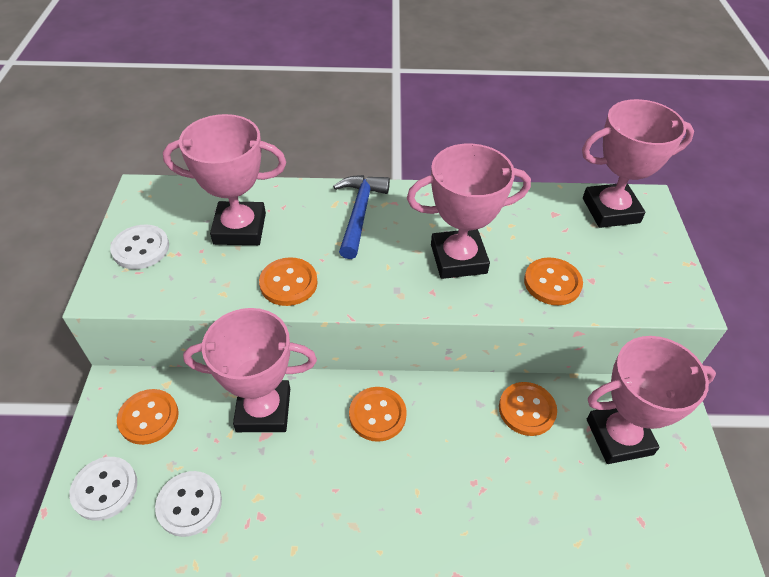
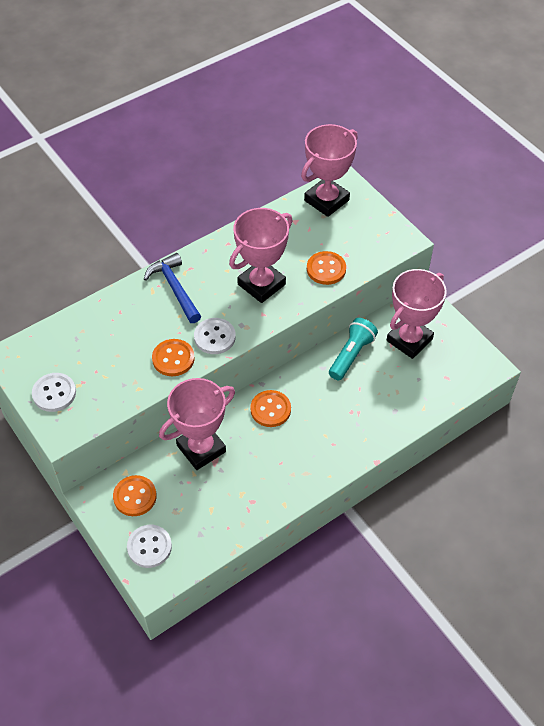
camera: 35 degrees left, 5 degrees up
white button [155,471,222,537] -> white button moved to [194,318,236,354]
pink trophy [163,114,286,245] -> none
orange button [499,382,557,436] -> turquoise flashlight [329,318,378,380]

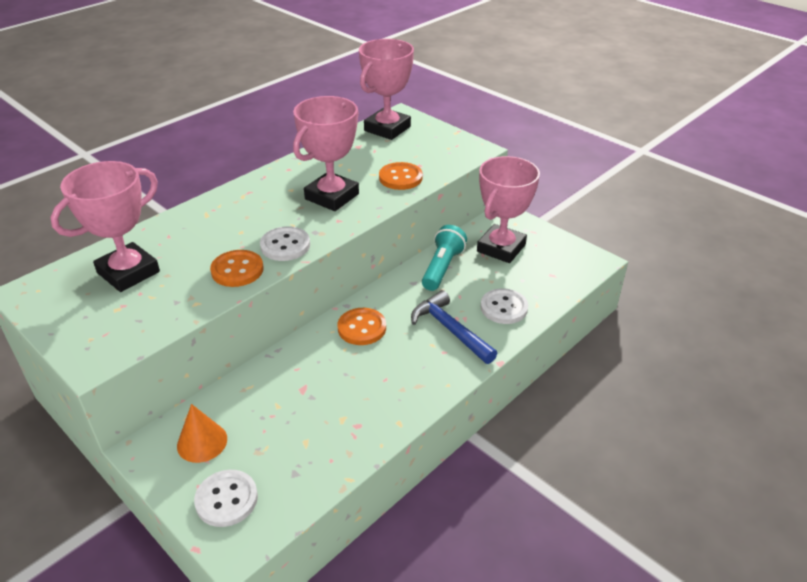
camera: 10 degrees left, 15 degrees down
white button [32,373,76,412] -> white button moved to [480,288,528,324]
orange button [113,475,157,516] -> orange cone [177,404,227,463]
blue hammer [144,253,201,323] -> blue hammer moved to [411,290,498,364]
pink trophy [159,378,235,470] -> pink trophy moved to [50,161,160,292]

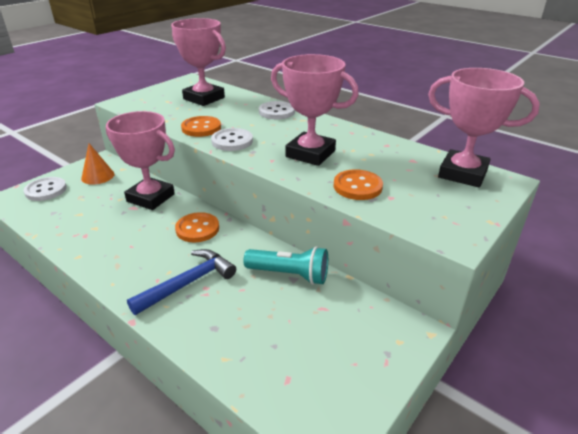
camera: 85 degrees right, 5 degrees down
pink trophy [477,156,540,263] -> pink trophy moved to [106,111,175,210]
white button [480,288,528,324] -> white button moved to [259,101,295,119]

